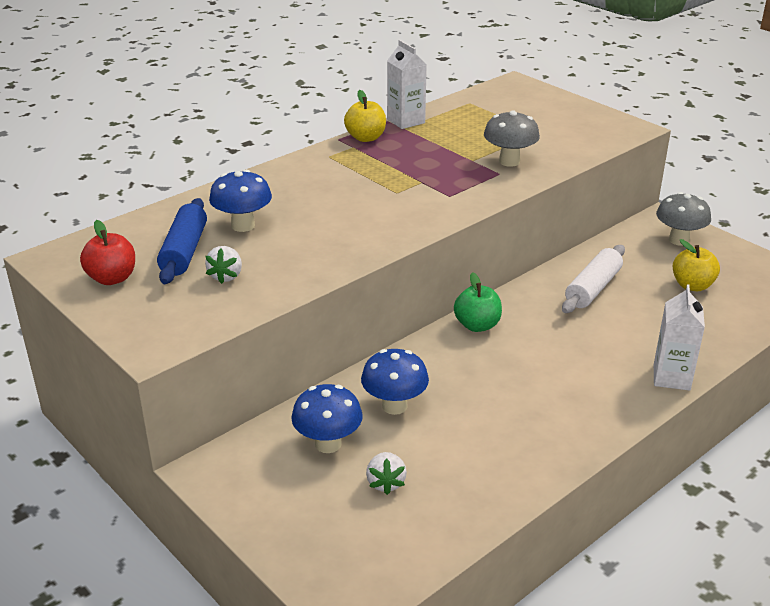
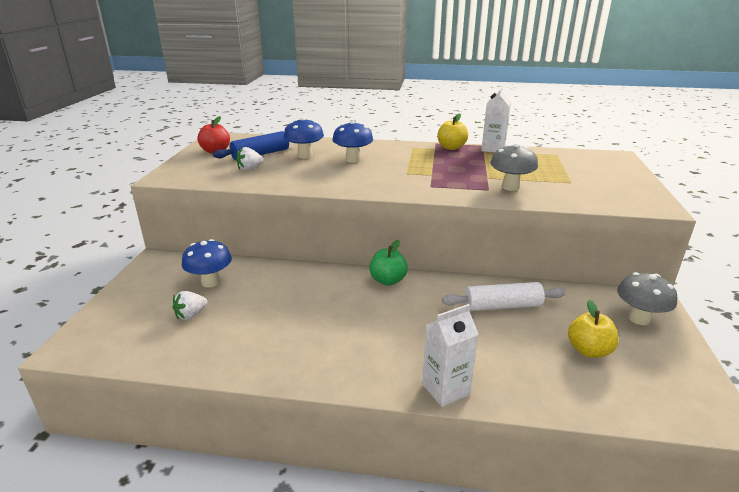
camera: 50 degrees right, 5 degrees down
blue mushroom [361,349,429,415] -> blue mushroom moved to [332,121,373,163]

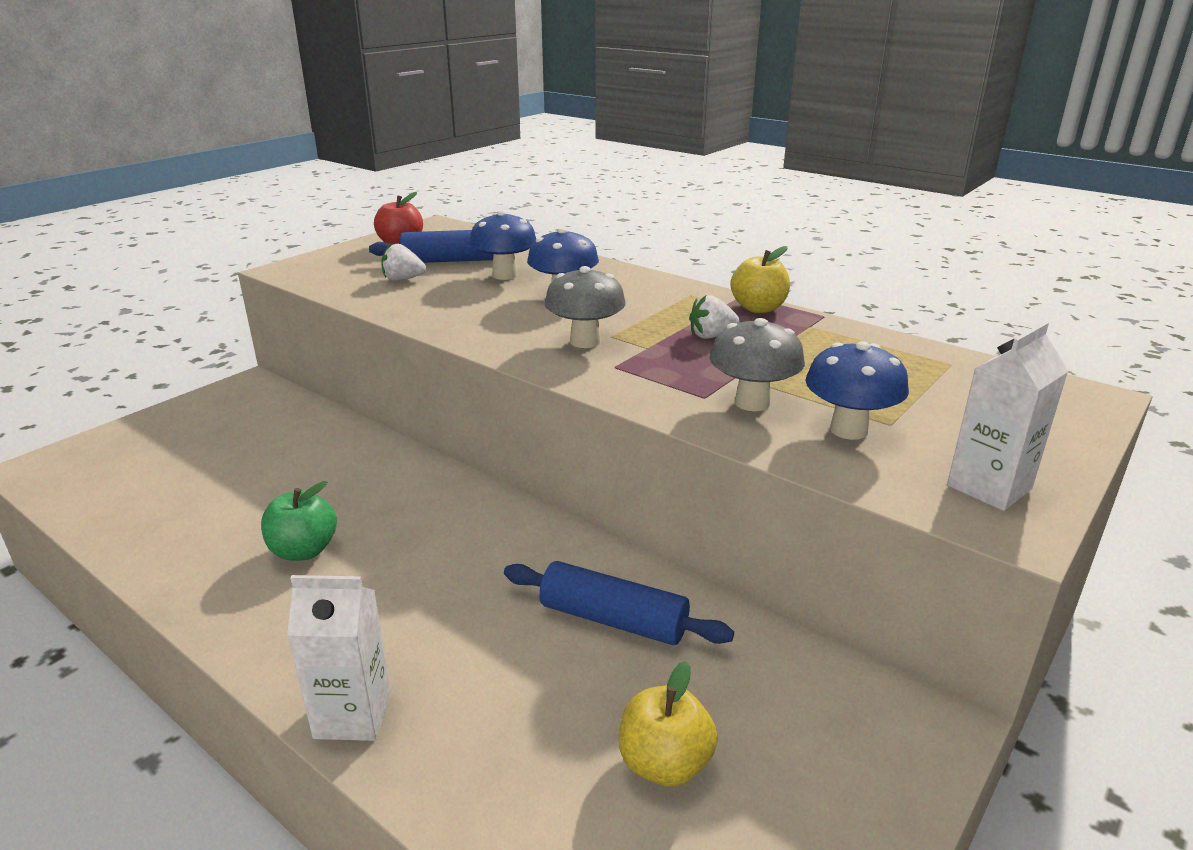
camera: 30 degrees right, 0 degrees up
white strawberry [173,291,208,320] -> white strawberry moved to [689,295,740,339]
blue mushroom [182,239,232,287] -> blue mushroom moved to [805,341,909,440]
green apple [369,240,408,286] -> green apple moved to [261,481,337,561]
white rolling pin [442,282,565,311] -> blue rolling pin [504,561,734,645]
white carton [481,86,511,153] -> white carton moved to [947,322,1068,511]
grey mushroom [617,272,677,325] -> grey mushroom moved to [544,266,626,348]

